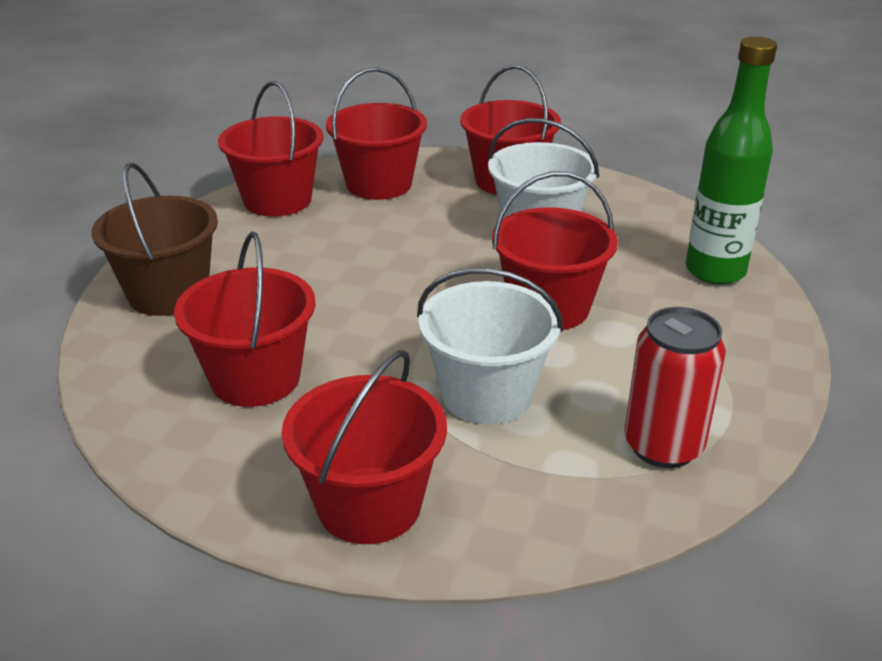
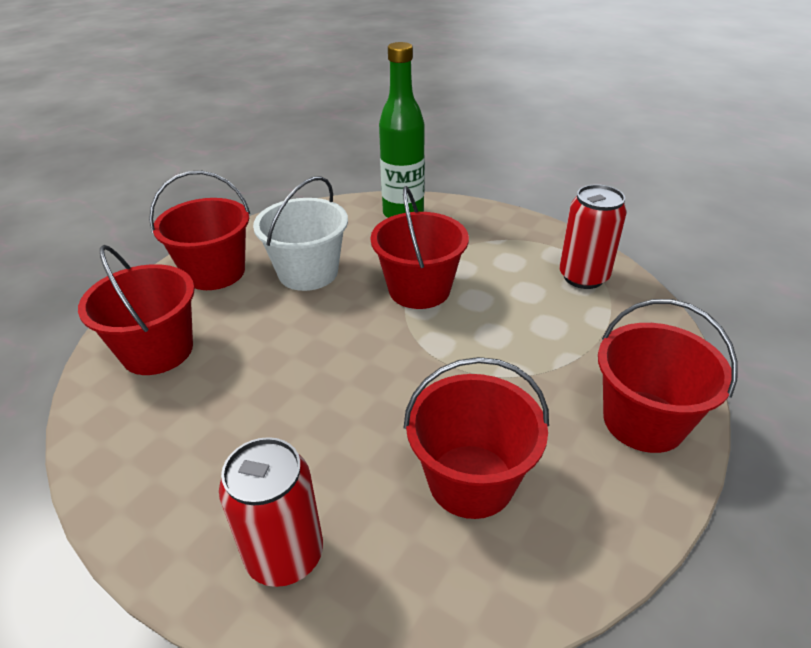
camera: 75 degrees left, 5 degrees up
brown bucket [91,163,218,316] -> red can [219,437,323,587]
red bucket [218,81,324,217] -> none
white bucket [417,268,563,424] -> none

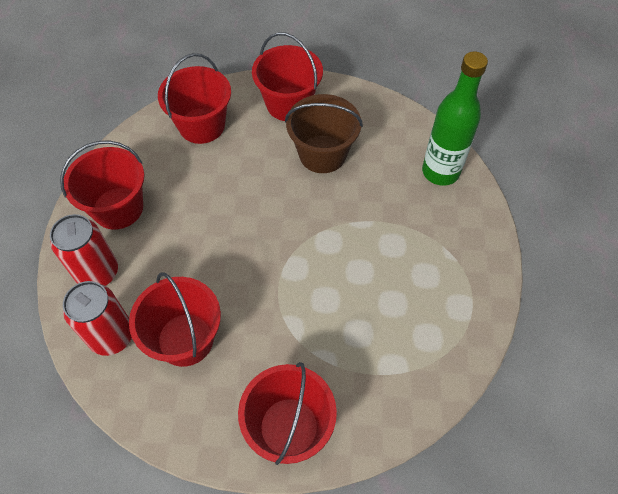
camera: 60 degrees right, 20 degrees up
white bucket [253,176,348,291] -> brown bucket [285,94,363,173]
red bucket [370,186,469,309] -> red bucket moved to [60,140,144,230]
red can [559,184,627,289] -> red can moved to [63,281,132,356]

